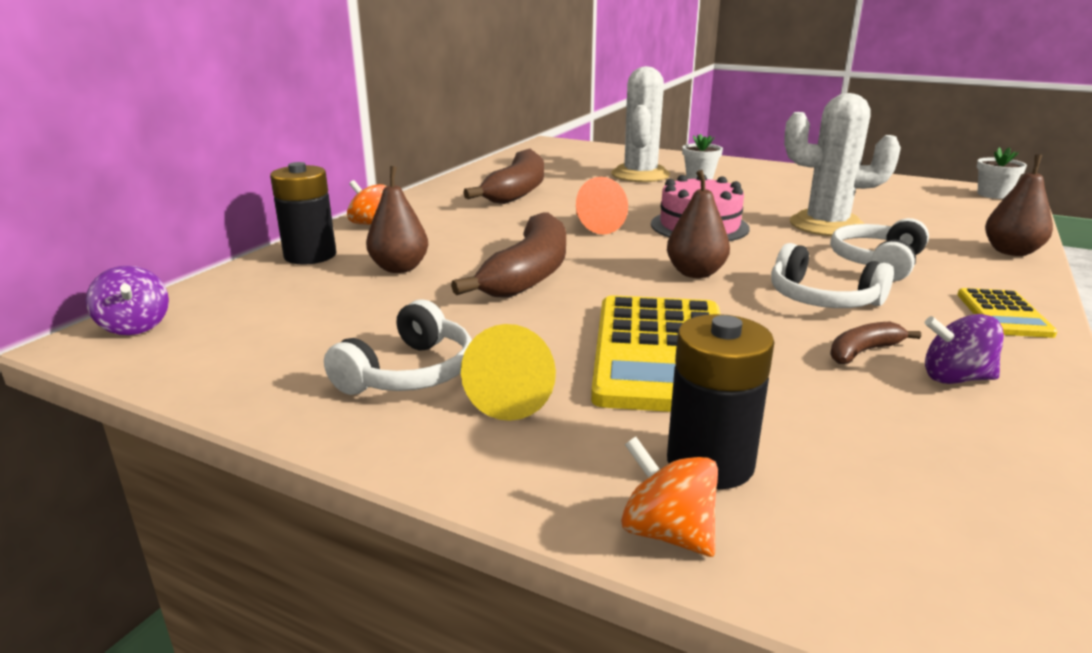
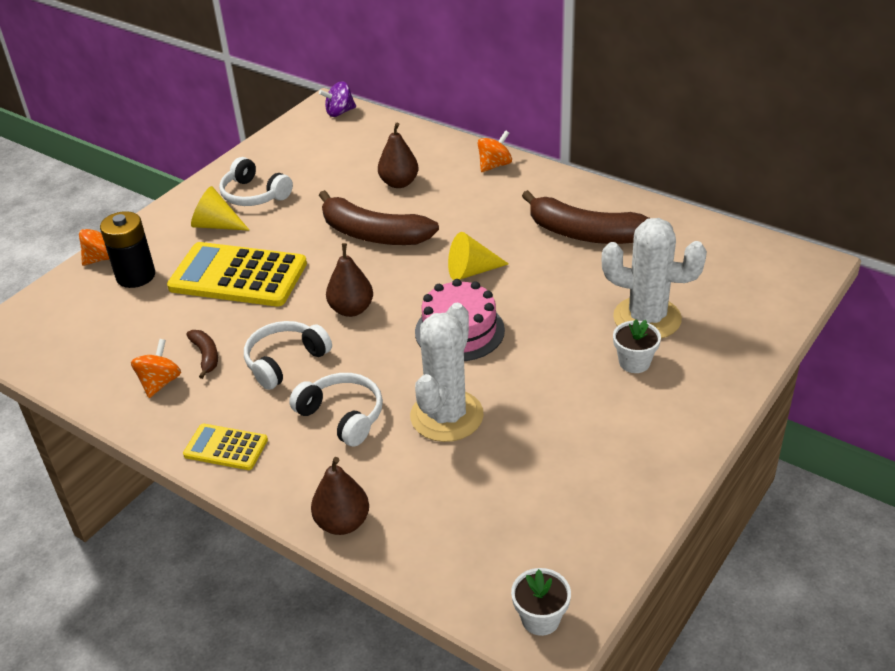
camera: 100 degrees right, 15 degrees up
black battery [270,162,336,264] -> none
orange cone [576,177,628,235] -> yellow cone [448,232,509,280]
purple spinning top [924,314,1004,384] -> orange spinning top [131,339,181,398]

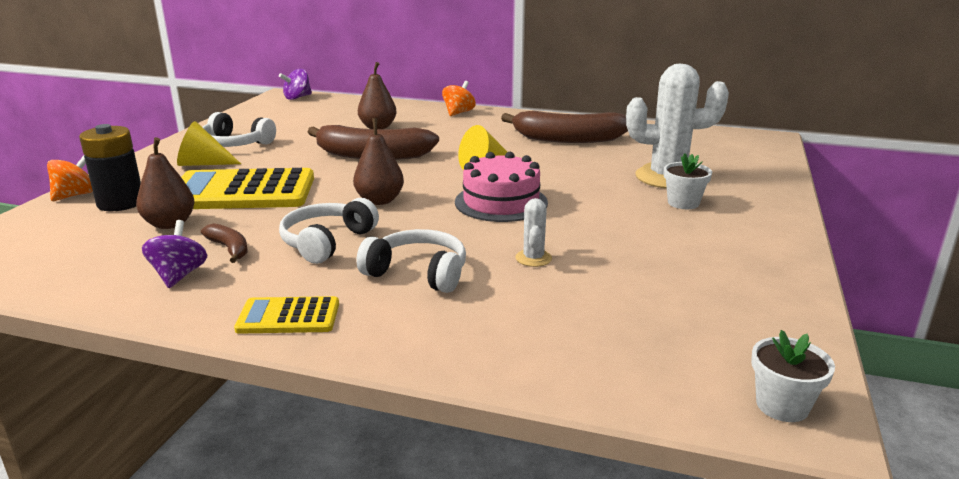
camera: 20 degrees left, 15 degrees down
orange spinning top [131,339,181,398] -> purple spinning top [142,220,207,288]
brown pear [311,457,369,535] -> brown pear moved to [136,137,194,229]
white cactus [410,303,484,442] -> white cactus [515,198,552,267], size x0.45

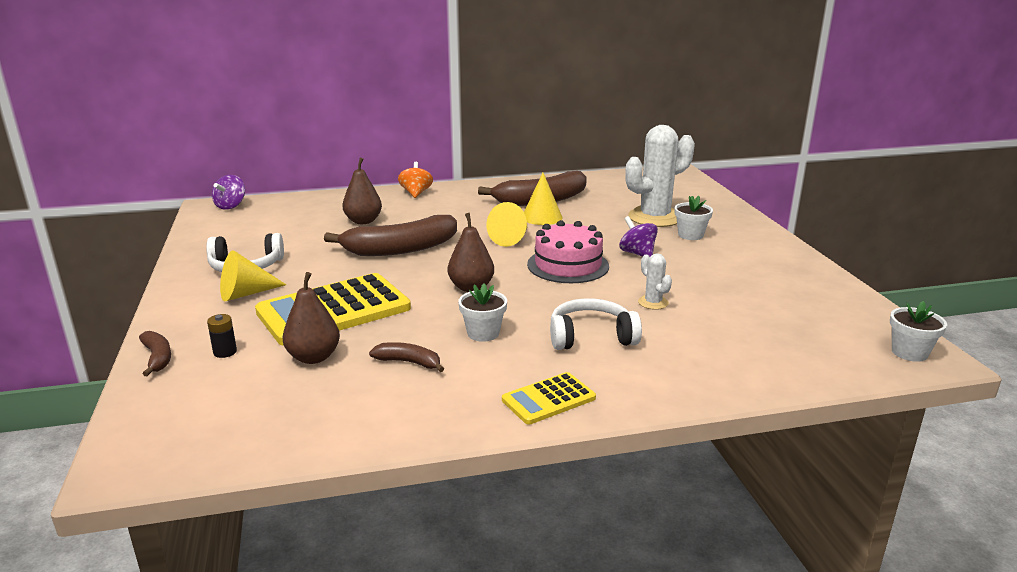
camera: 30 degrees left, 0 degrees up
orange spinning top [47,155,93,201] -> brown banana [139,331,171,376]
black battery [79,124,141,211] -> black battery [207,314,237,358], size x0.47
purple spinning top [142,220,207,288] -> purple spinning top moved to [619,216,658,257]
white headphones [279,198,379,264] -> white flower pot [458,283,507,342]
none -> yellow cone [524,173,562,225]

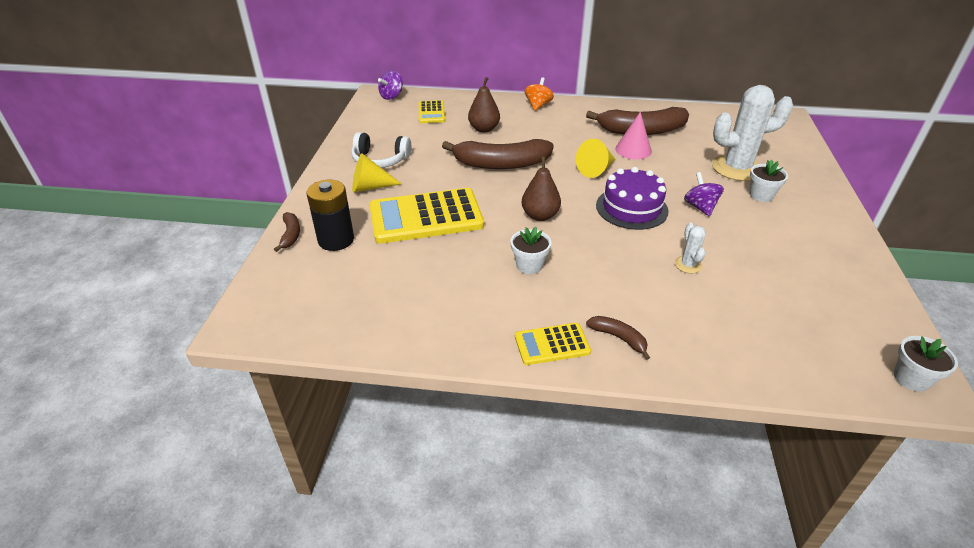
camera: 20 degrees right, 15 degrees up
black battery [207,314,237,358] -> black battery [307,180,354,251], size x2.12
brown pear [283,272,340,364] -> none
brown banana [369,342,444,372] -> brown banana moved to [586,316,650,360]
yellow cone [524,173,562,225] -> pink cone [615,112,652,160]
pink cake [527,220,609,283] -> purple cake [596,167,668,230]
white headphones [550,298,642,350] -> none
none -> yellow calculator [419,100,445,123]

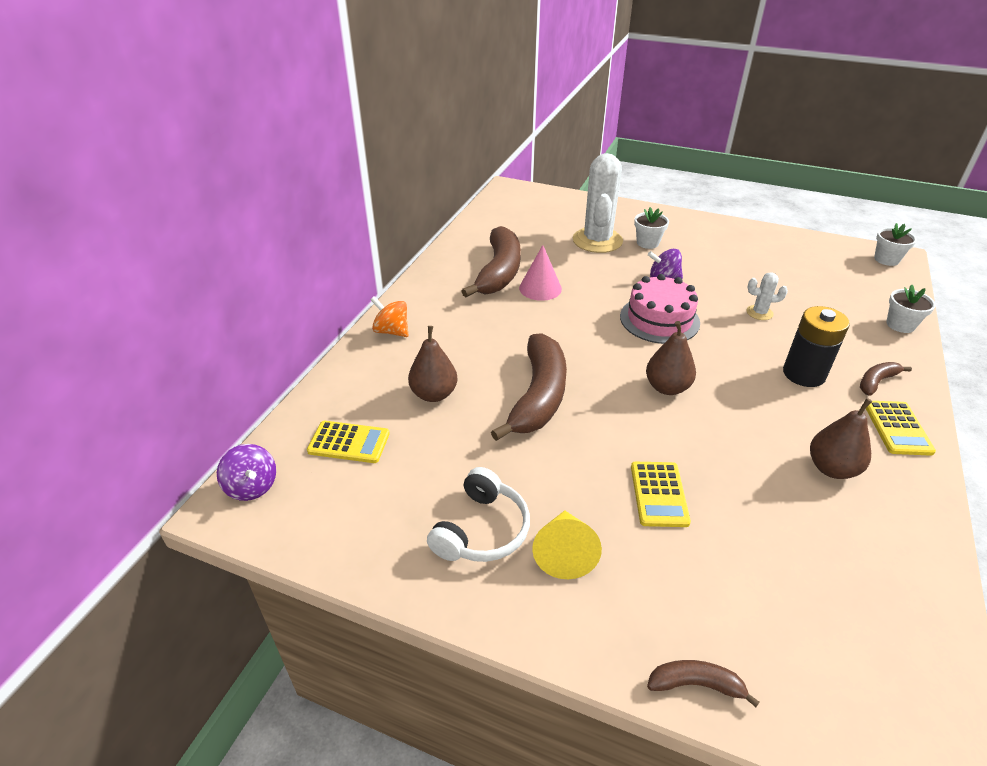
camera: 75 degrees left, 0 degrees up
black battery [307,180,354,251] -> black battery moved to [783,306,850,387]
yellow calculator [369,188,484,244] -> yellow calculator [631,462,691,527], size x0.51
white flower pot [510,227,551,274] -> white flower pot moved to [886,285,936,333]
yellow cone [576,139,616,178] -> none
purple cake [596,167,668,230] -> pink cake [620,274,700,344]
none -> brown pear [810,398,872,479]

